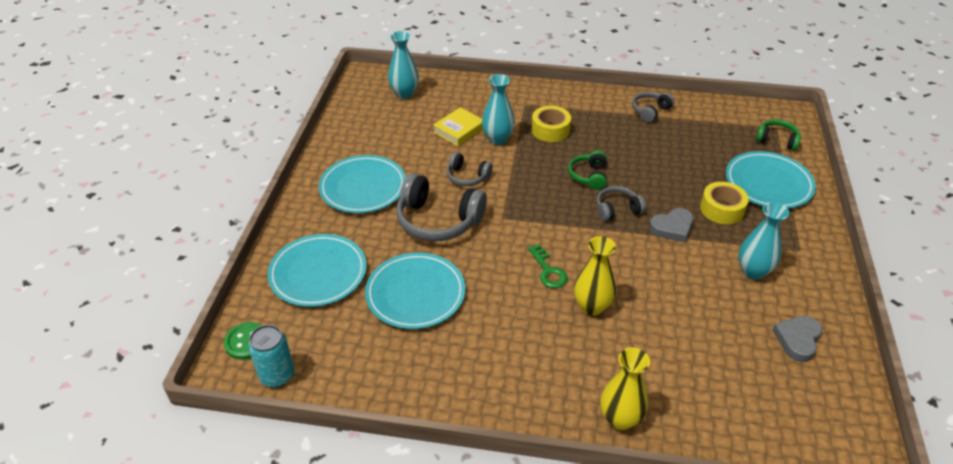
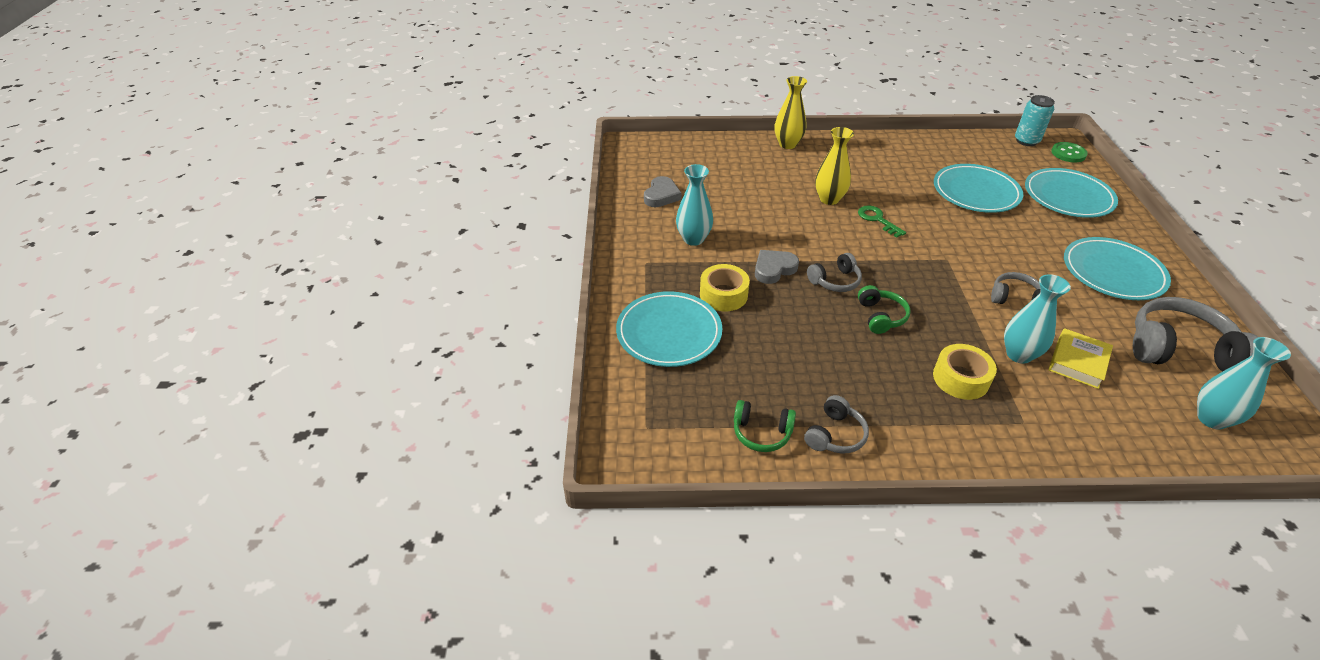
camera: 170 degrees right, 0 degrees up
grey headphones [396,173,487,241] -> grey headphones moved to [1133,297,1258,372]
green headphones [756,119,801,151] -> green headphones moved to [734,400,796,452]

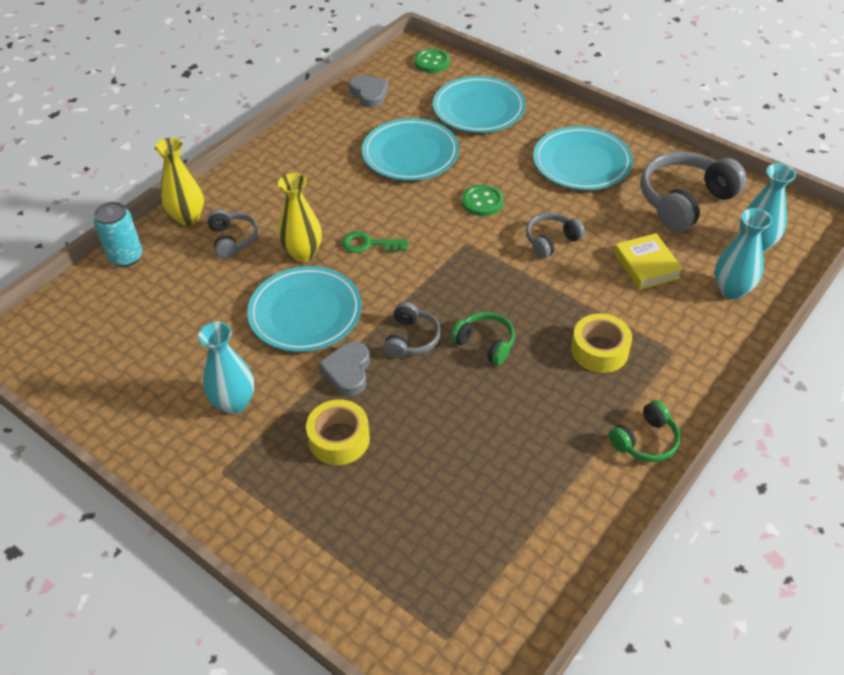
camera: 50 degrees left, 5 degrees up
turquoise plate [616,291,722,367] -> turquoise plate moved to [247,266,362,352]
grey heart [644,176,681,207] -> grey heart moved to [349,75,388,108]
green headphones [734,400,796,452] -> green headphones moved to [608,400,681,462]
grey headphones [804,395,869,454] -> grey headphones moved to [207,209,258,258]
turquoise vase [1004,274,1071,364] -> turquoise vase moved to [715,208,772,299]
turquoise can [1015,95,1055,146] -> turquoise can moved to [94,202,142,267]
none -> green button [462,184,504,216]

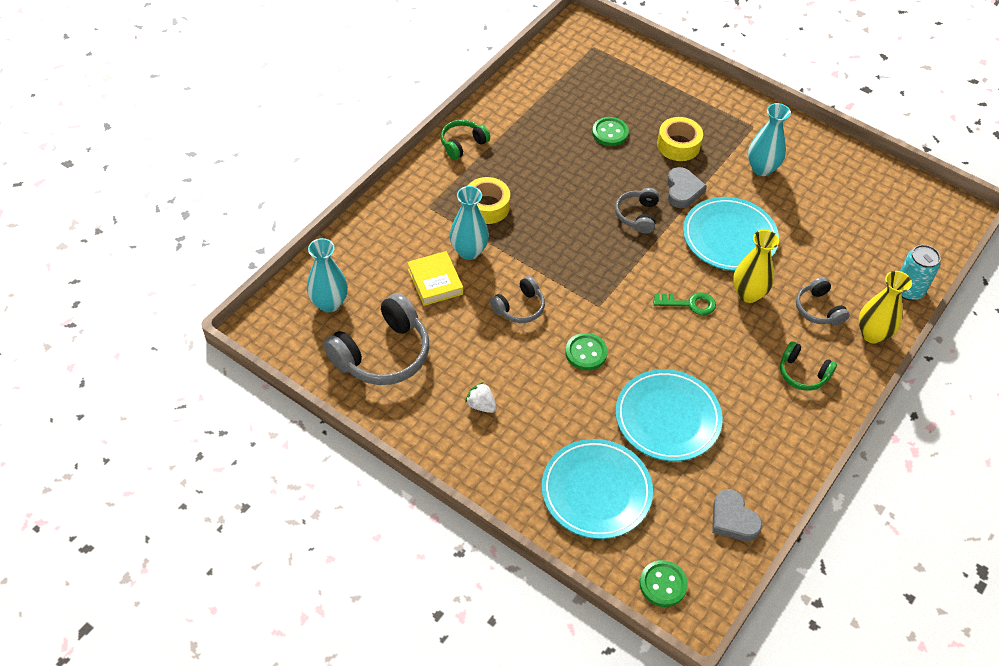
camera: 175 degrees right, 5 degrees up
green headphones [450,312,515,365] -> green headphones moved to [780,341,837,391]
turquoise plate [533,126,633,190] -> white strawberry [465,382,497,413]
turquoise vase [715,208,772,299] -> turquoise vase moved to [450,186,489,260]
none -> green button [592,117,629,146]

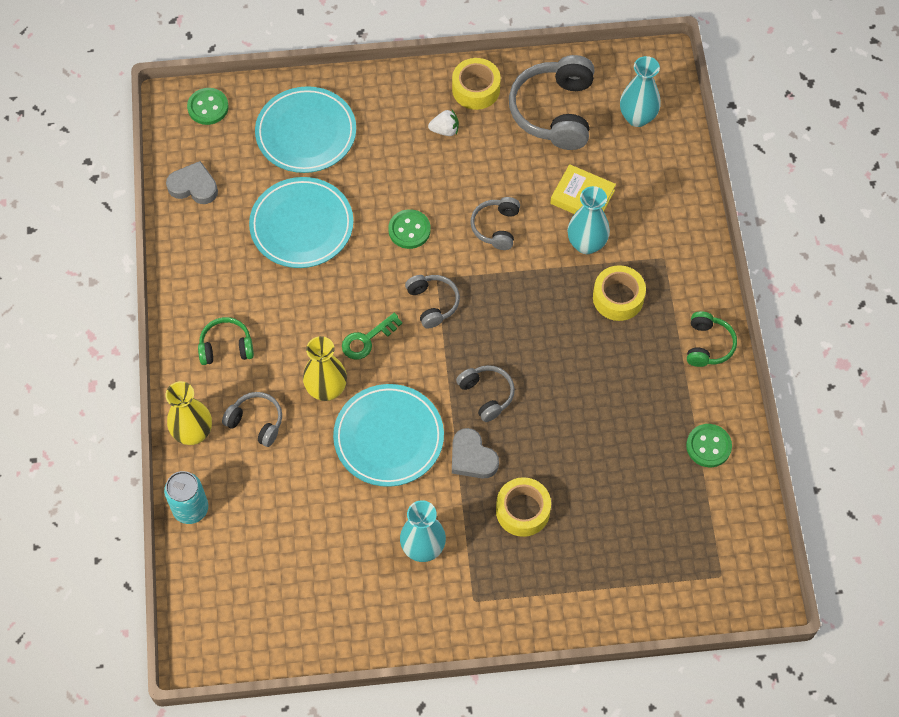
camera: 140 degrees right, 10 degrees up
green button [592,117,629,146] -> green button moved to [686,424,732,467]
none -> grey headphones [405,275,460,329]
none -> yellow tape [452,58,501,110]

